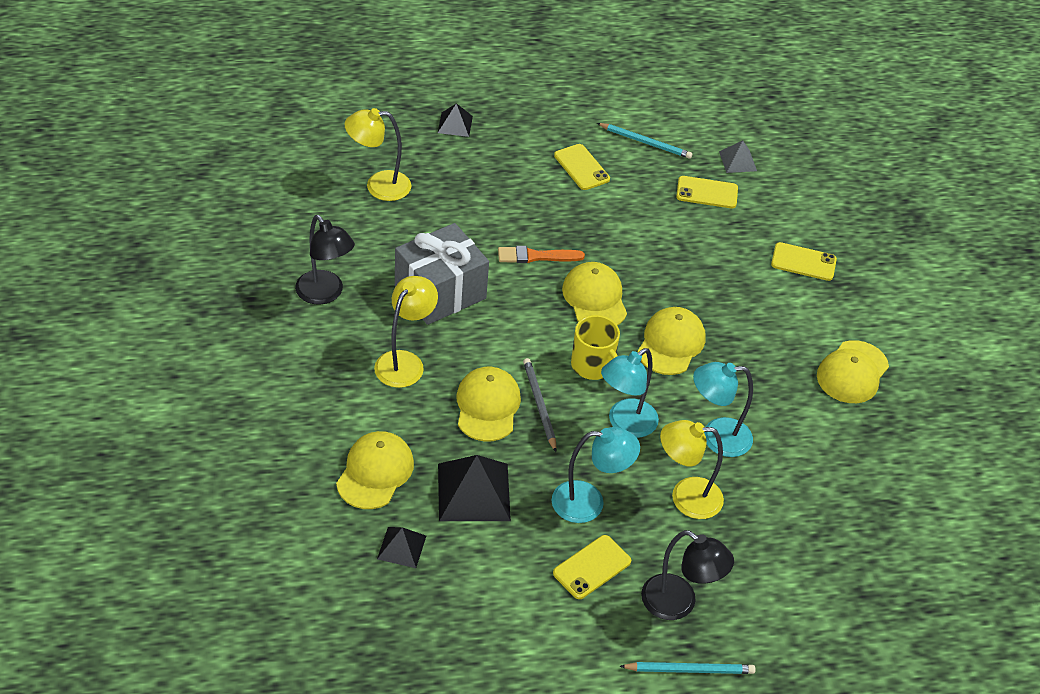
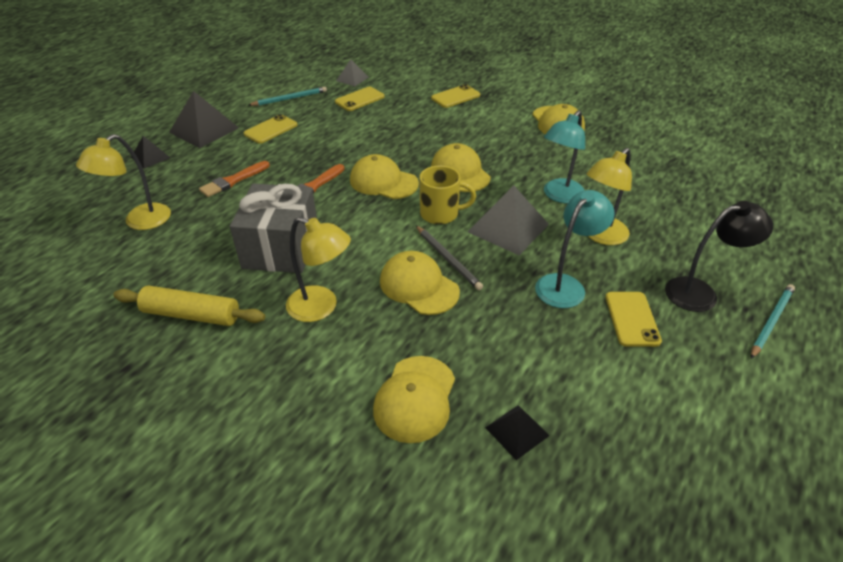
camera: 45 degrees left, 5 degrees down
black lamp [295,215,355,305] -> yellow rolling pin [113,285,265,326]
yellow cap [336,431,414,509] -> yellow cap turned 135 degrees counterclockwise [373,356,455,443]
yellow lamp [374,276,438,388] -> yellow lamp turned 135 degrees clockwise [286,217,351,322]
black pyramid [438,455,511,521] -> black pyramid moved to [169,91,239,148]
grey pencil [523,358,557,452] -> grey pencil turned 150 degrees counterclockwise [416,226,483,290]
yellow phone [554,144,610,190] -> yellow phone turned 60 degrees counterclockwise [243,114,297,144]
turquoise lamp [601,348,659,438] -> grey pyramid [467,185,549,255]
none -> orange brush [199,161,270,197]

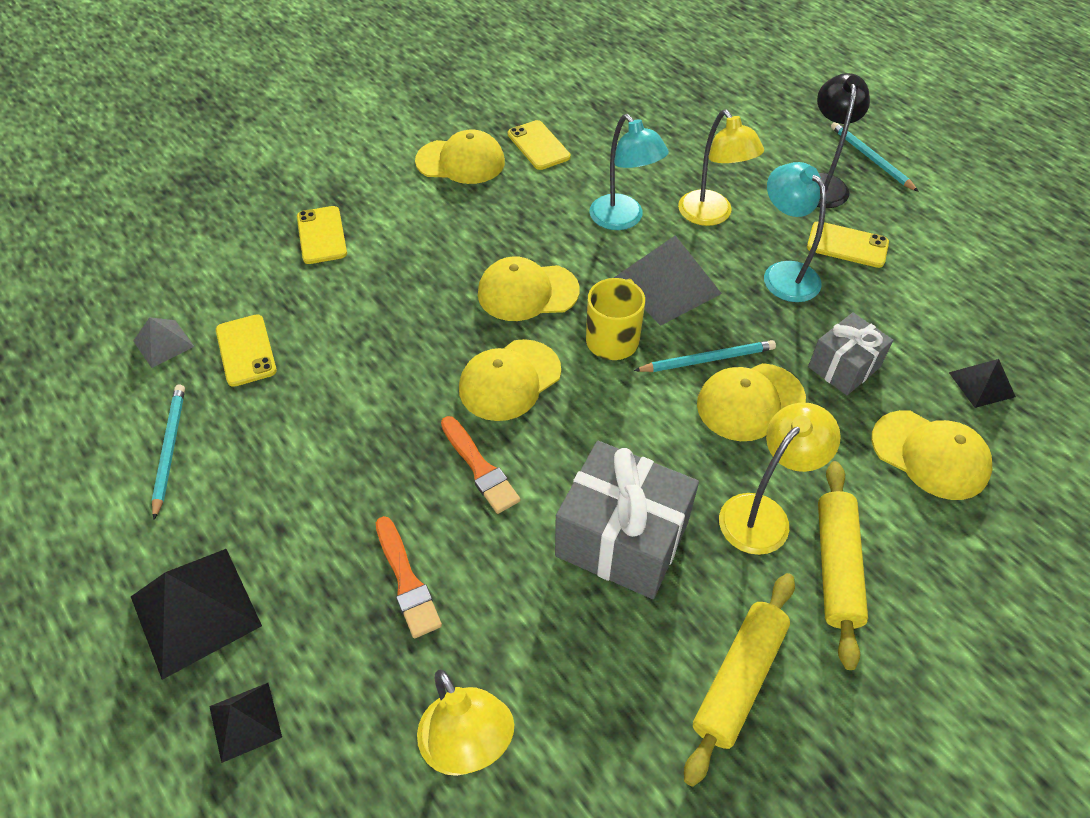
camera: 70 degrees left, 10 degrees up
yellow phone [243,114,297,144] -> yellow phone moved to [508,120,571,170]
grey pencil [416,226,483,290] -> turquoise pencil [634,340,776,372]
none -> grey gift [808,312,894,395]
none -> yellow rolling pin [818,461,868,670]

